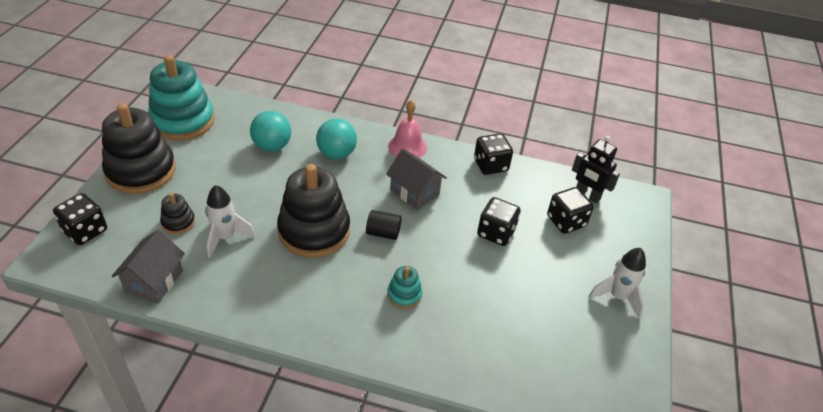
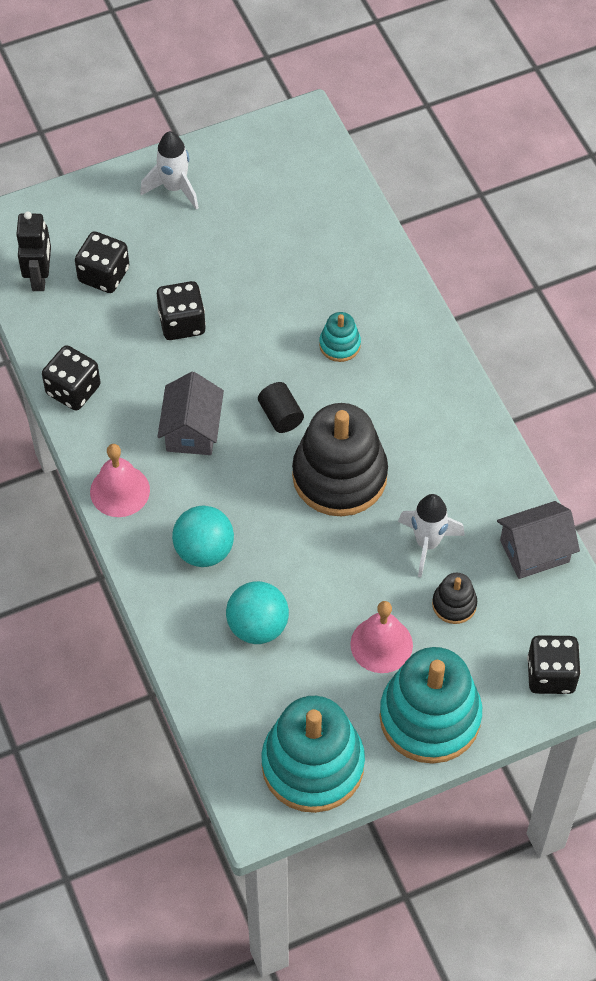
camera: 125 degrees left, 15 degrees up
black stacking toy [102,103,176,194] -> turquoise stacking toy [379,647,482,764]
none -> pink bell [350,601,413,673]

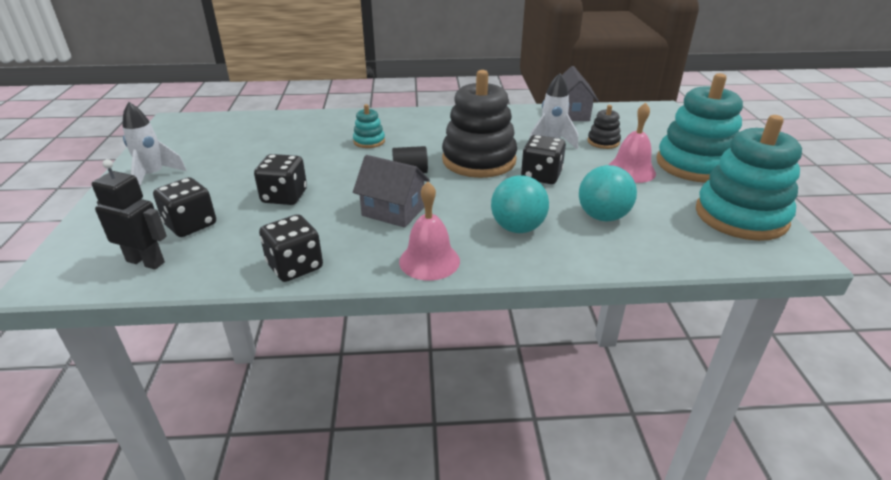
camera: 70 degrees left, 25 degrees down
black dice [527,635,581,694] -> black dice moved to [521,135,566,184]

